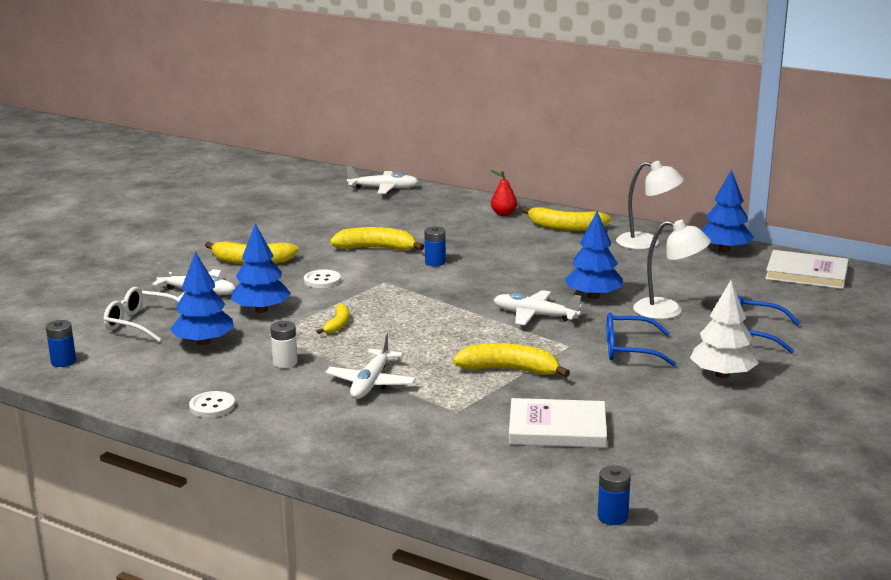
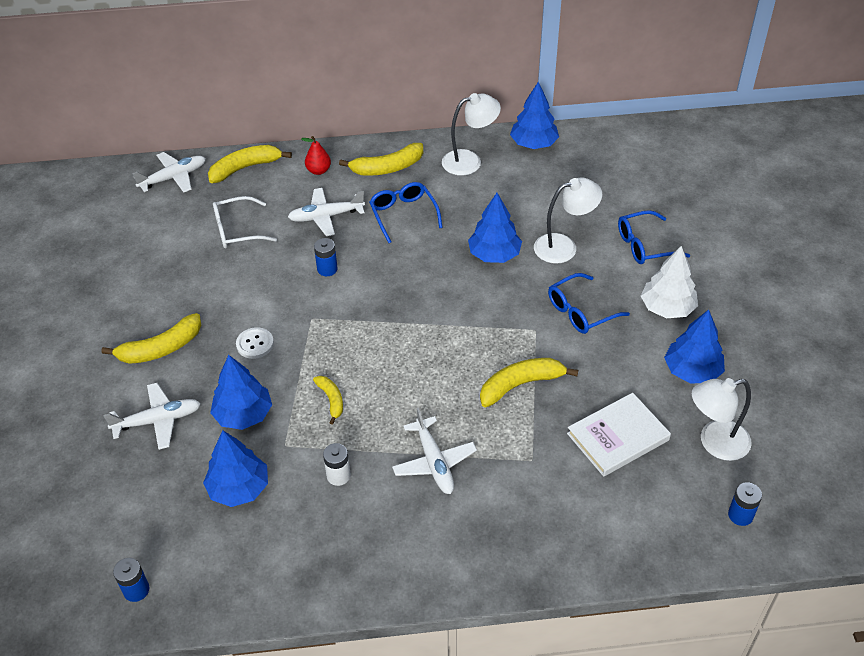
camera: 35 degrees left, 25 degrees up
white glasses [104,287,180,342] -> white glasses moved to [213,196,277,248]
white button [189,391,235,418] -> none
yellow banana [330,227,425,250] -> yellow banana moved to [208,145,292,183]
white plane [493,290,582,325] -> white plane moved to [288,188,365,236]
white book [765,250,849,289] -> none
none -> blue glasses [369,182,443,243]
none -> blue tree [664,310,725,384]
none -> white lamp [692,378,752,461]

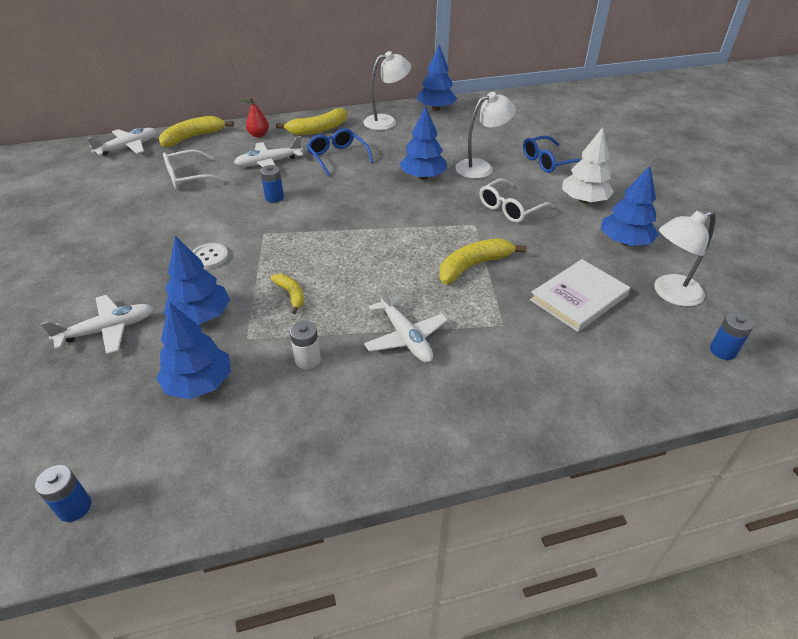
camera: 10 degrees left, 5 degrees down
yellow banana [102,313,201,364] -> none
blue glasses [548,273,630,334] -> white glasses [480,178,554,223]

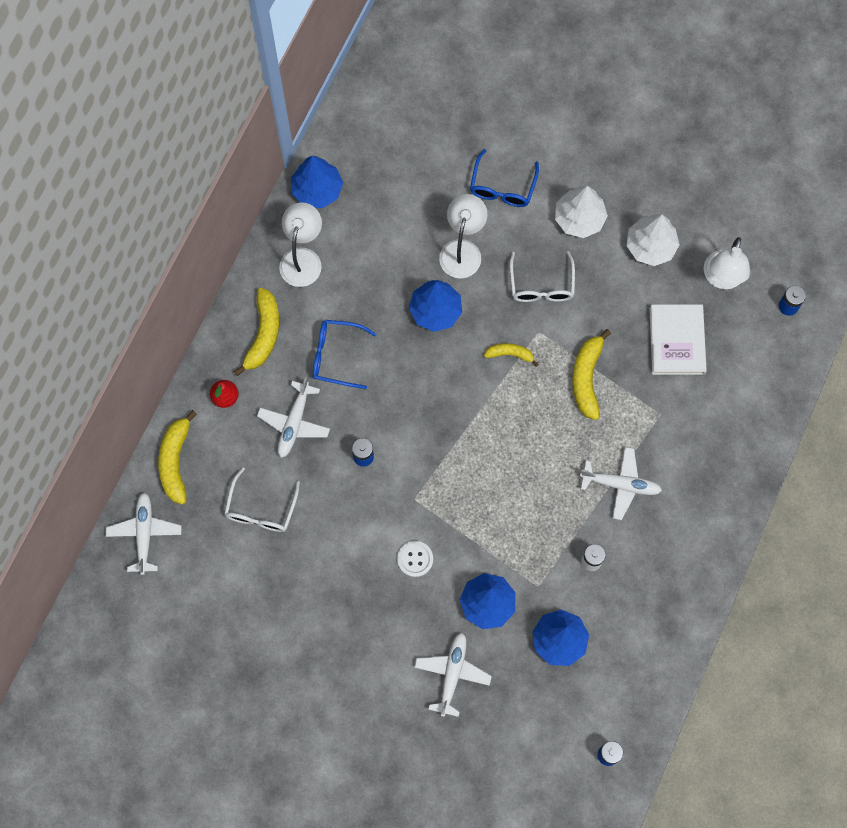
camera: 50 degrees left, 30 degrees up
yellow banana [271,274,304,314] -> yellow banana moved to [484,343,539,367]
blue tree [601,166,659,246] -> white tree [626,214,680,266]

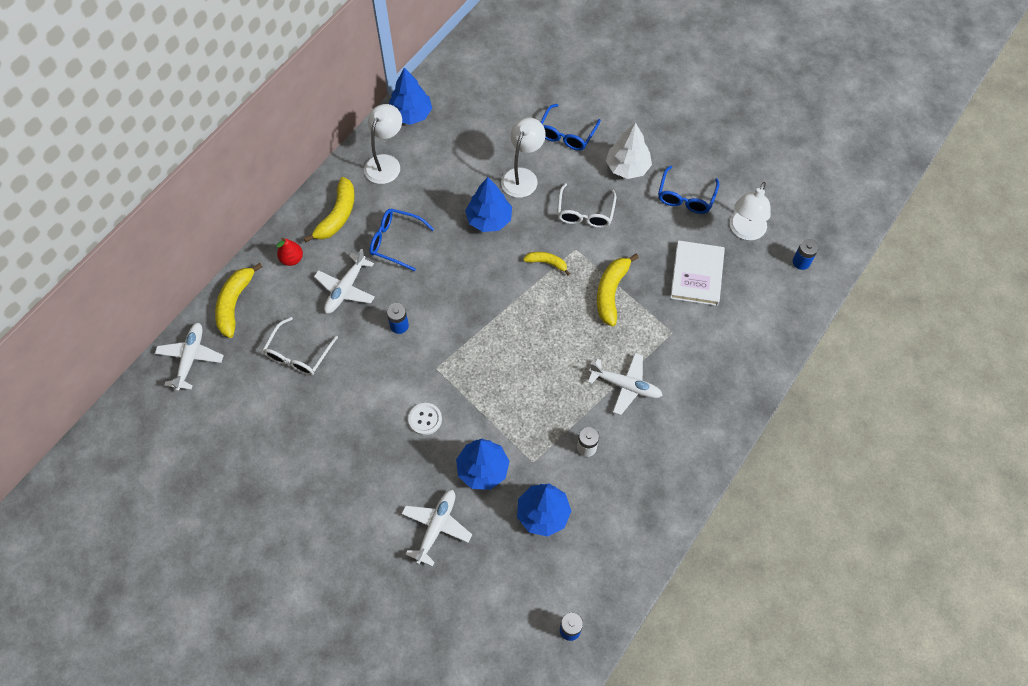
camera: 10 degrees right, 10 degrees down
white tree [626,214,680,266] -> blue glasses [658,166,719,214]

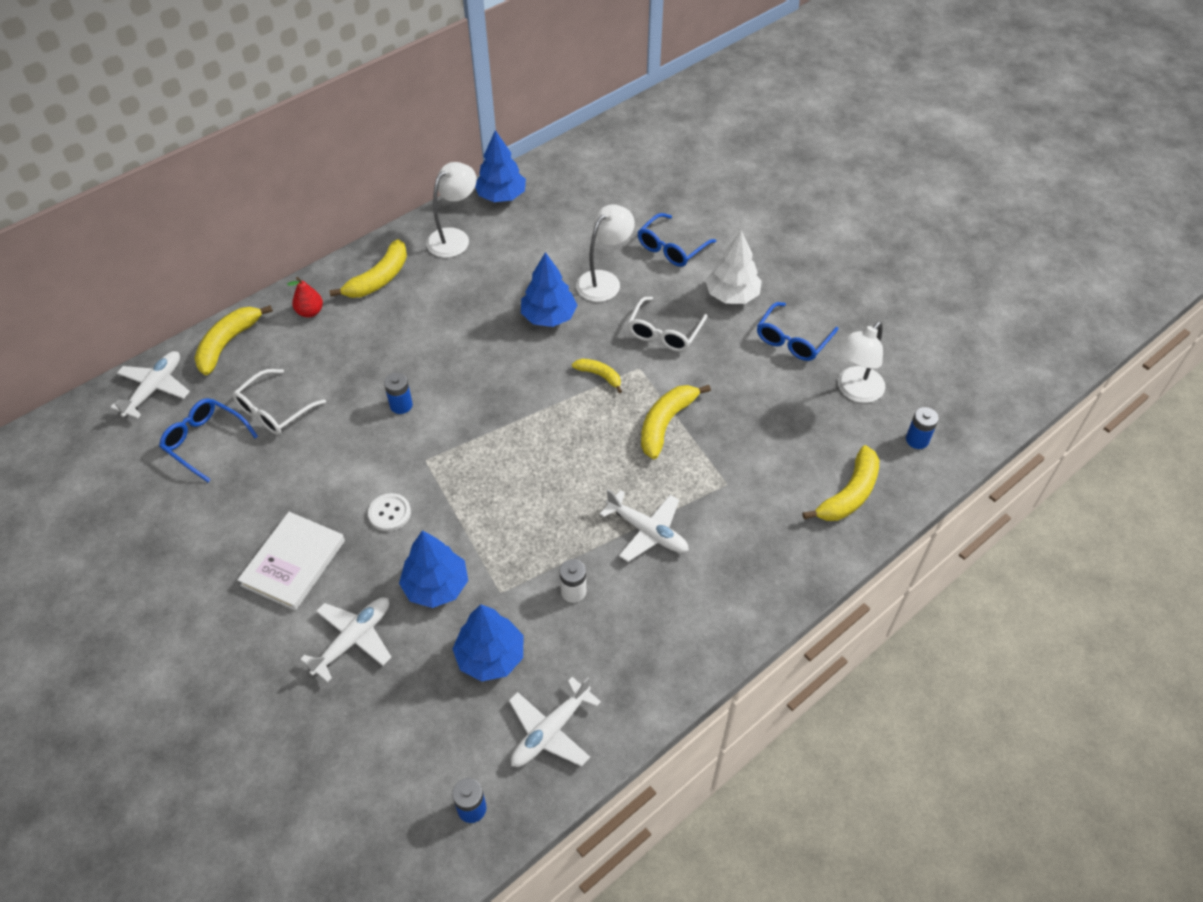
camera: 15 degrees right, 10 degrees down
white plane [314,249,375,313] -> white plane moved to [509,677,601,767]
blue glasses [369,208,434,271] -> blue glasses moved to [159,398,258,482]
white book [670,240,725,306] -> white book moved to [237,512,345,611]
none -> yellow banana [803,445,879,521]

